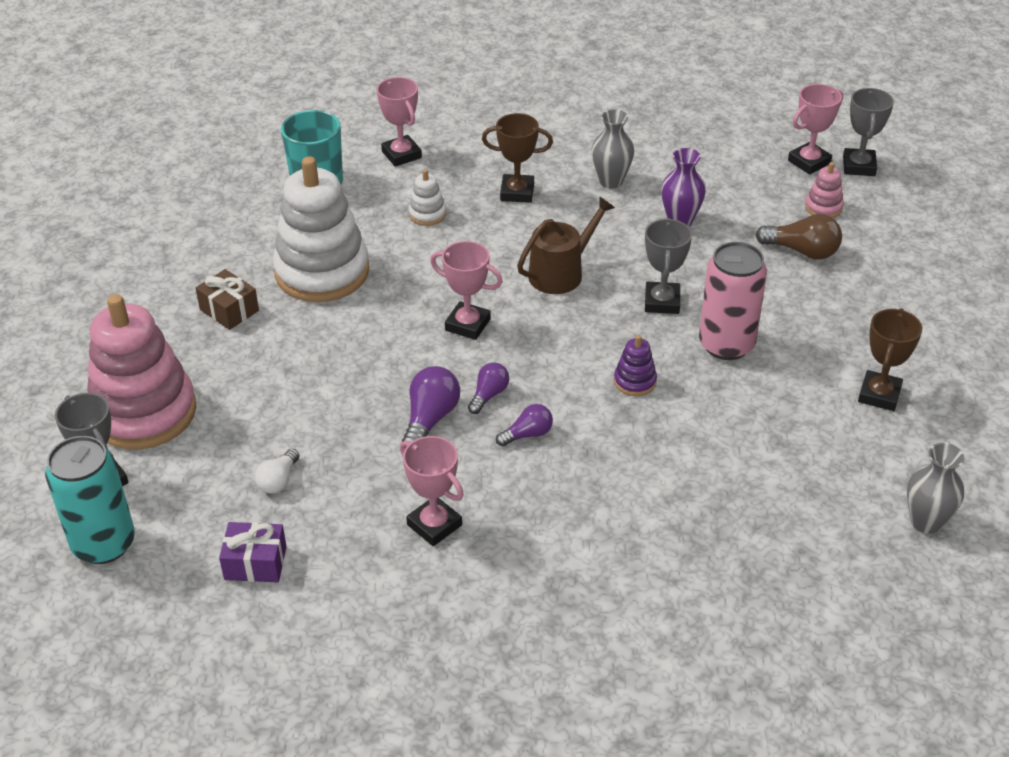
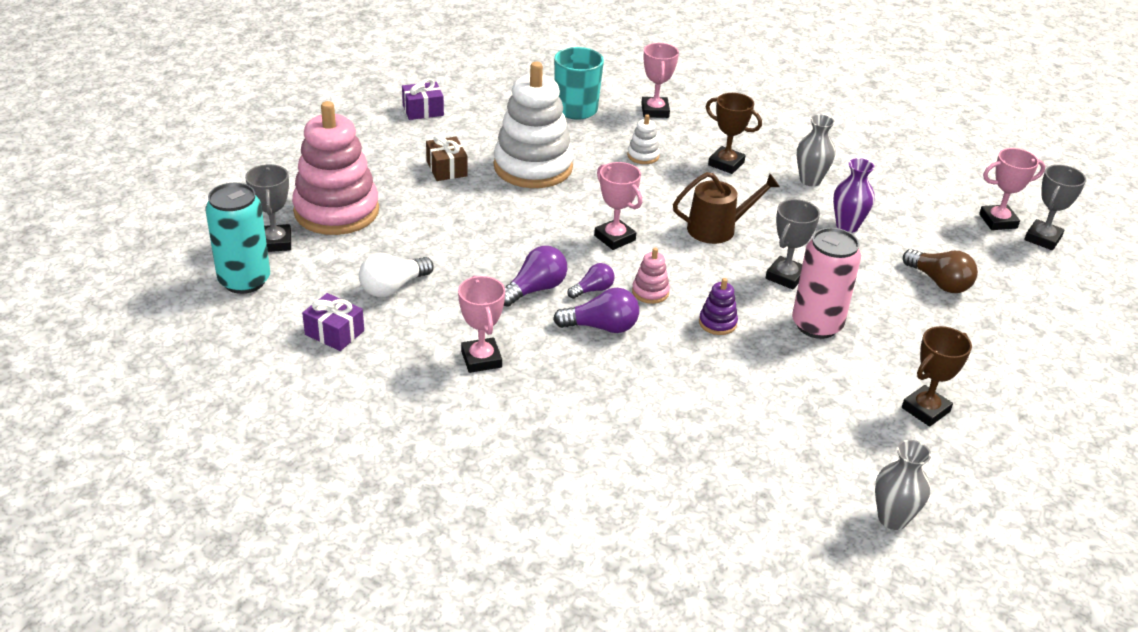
camera: 25 degrees right, 5 degrees down
white light bulb [255,449,299,494] -> white light bulb [359,253,434,297], size x1.57
purple light bulb [496,404,553,447] -> purple light bulb [553,288,639,333], size x1.57
pink stacking toy [805,162,844,218] -> pink stacking toy moved to [632,248,670,304]
none -> purple gift [402,78,444,120]

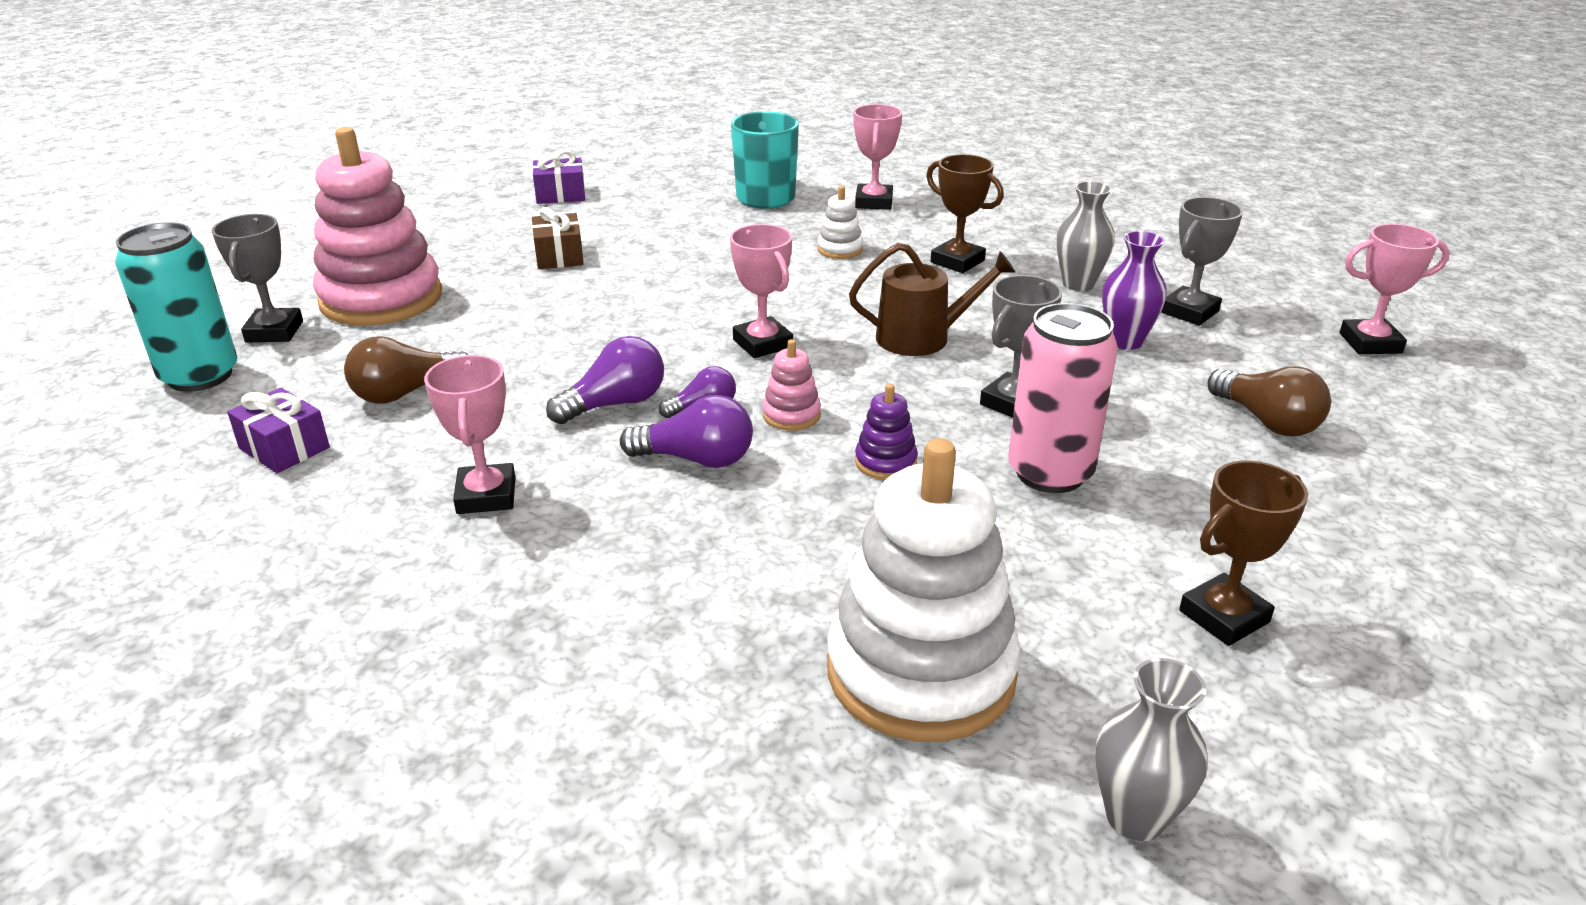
camera: 10 degrees right, 5 degrees down
white light bulb [359,253,434,297] -> brown light bulb [344,336,468,404]
white stacking toy [494,62,574,188] -> white stacking toy moved to [827,438,1021,742]
grey trophy [1024,165,1086,250] -> grey trophy moved to [1161,197,1243,326]

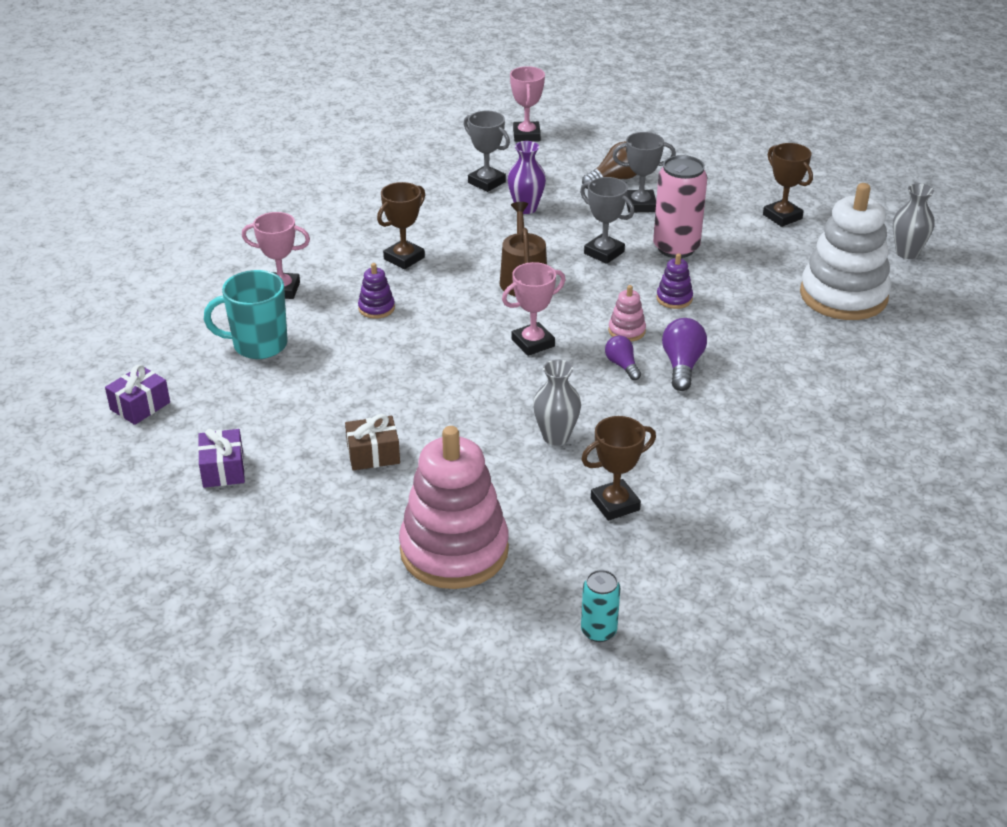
camera: 90 degrees left, 5 degrees up
turquoise can [115,222,238,392] -> turquoise can [581,570,620,642], size x0.55
grey trophy [212,214,303,343] -> grey trophy moved to [612,132,676,213]
purple gift [227,388,330,473] -> purple gift moved to [105,365,170,425]
brown light bulb [344,336,468,404] -> brown trophy [581,416,656,521]
pink trophy [424,355,516,514] -> none
purple light bulb [546,336,664,424] -> none
white stacking toy [818,186,863,259] -> purple stacking toy [358,263,395,319]
grey vase [1057,181,1115,291] -> grey vase moved to [533,359,581,446]

